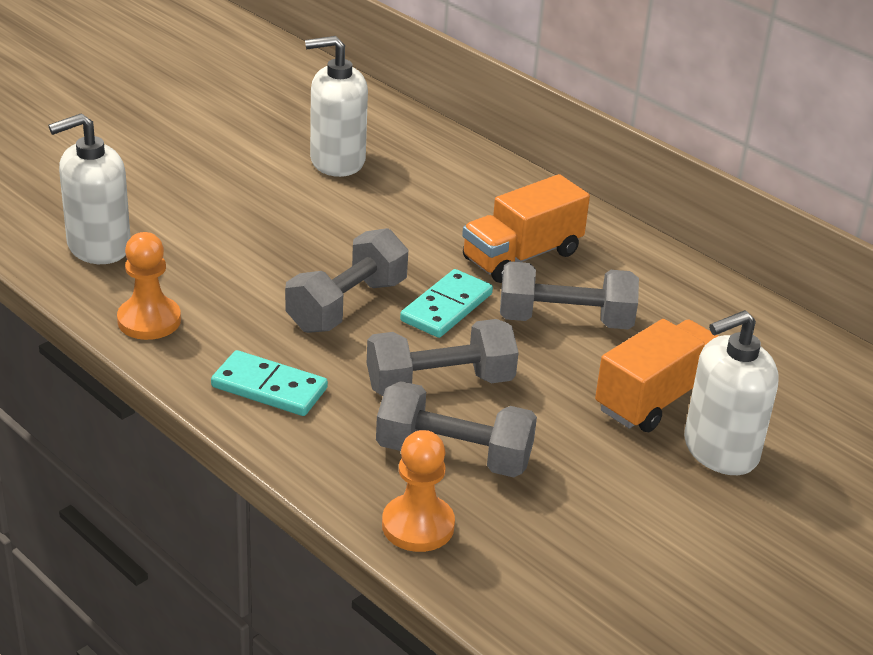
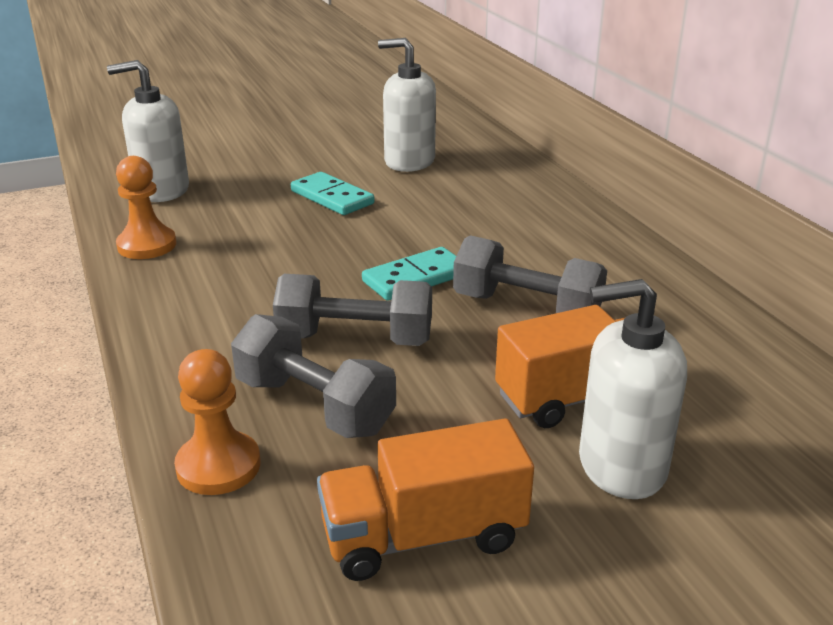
camera: 25 degrees right, 5 degrees down
turquoise domino [211,350,328,416] -> turquoise domino moved to [291,172,375,215]
grey dumbbell [285,228,408,333] -> none
orange truck [462,174,590,283] -> orange truck moved to [317,419,534,581]

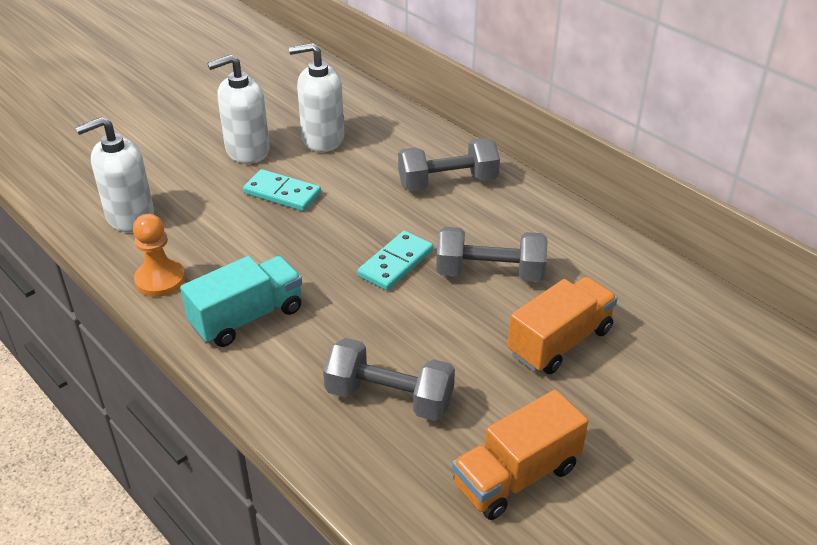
camera: 20 degrees left, 10 degrees up
orange pawn [174,349,260,495] -> none
grey dumbbell [273,274,432,346] -> grey dumbbell moved to [398,138,500,191]
white soap dispenser [579,279,687,499] -> white soap dispenser moved to [207,55,270,164]
none -> turquoise truck [180,256,302,347]

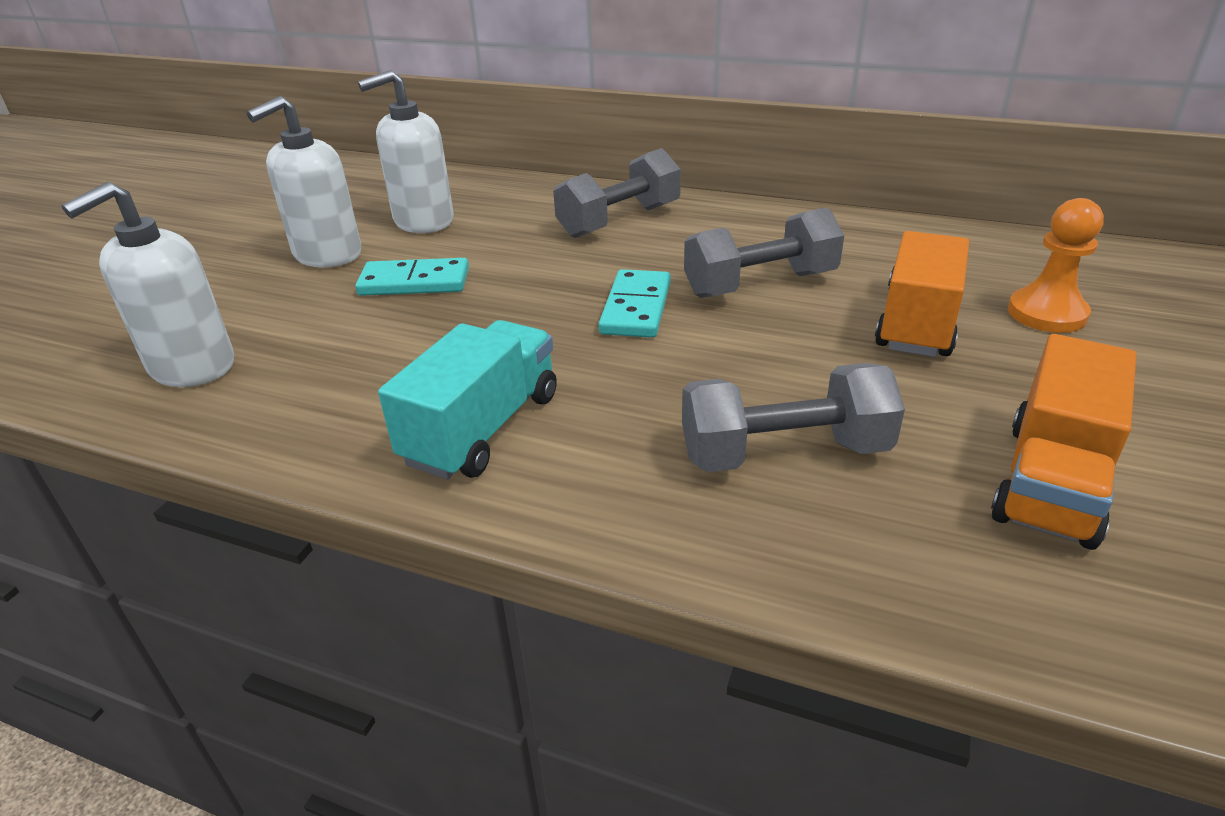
camera: 25 degrees left, 5 degrees down
orange pawn [133,214,185,297] -> orange pawn moved to [1008,198,1104,333]

